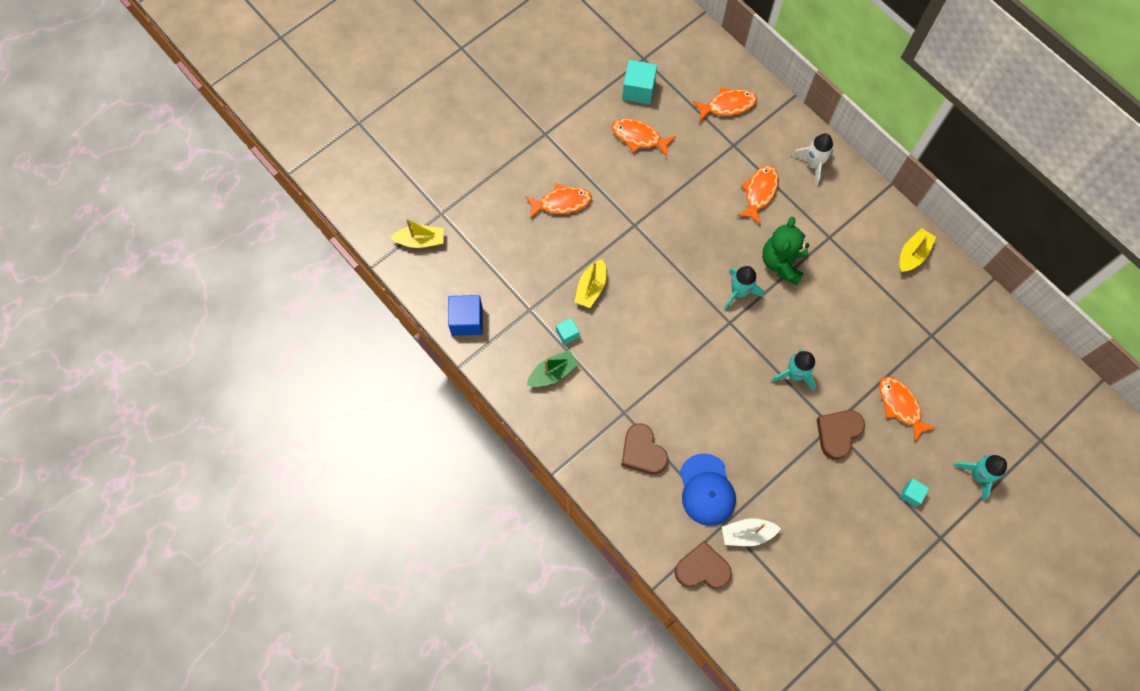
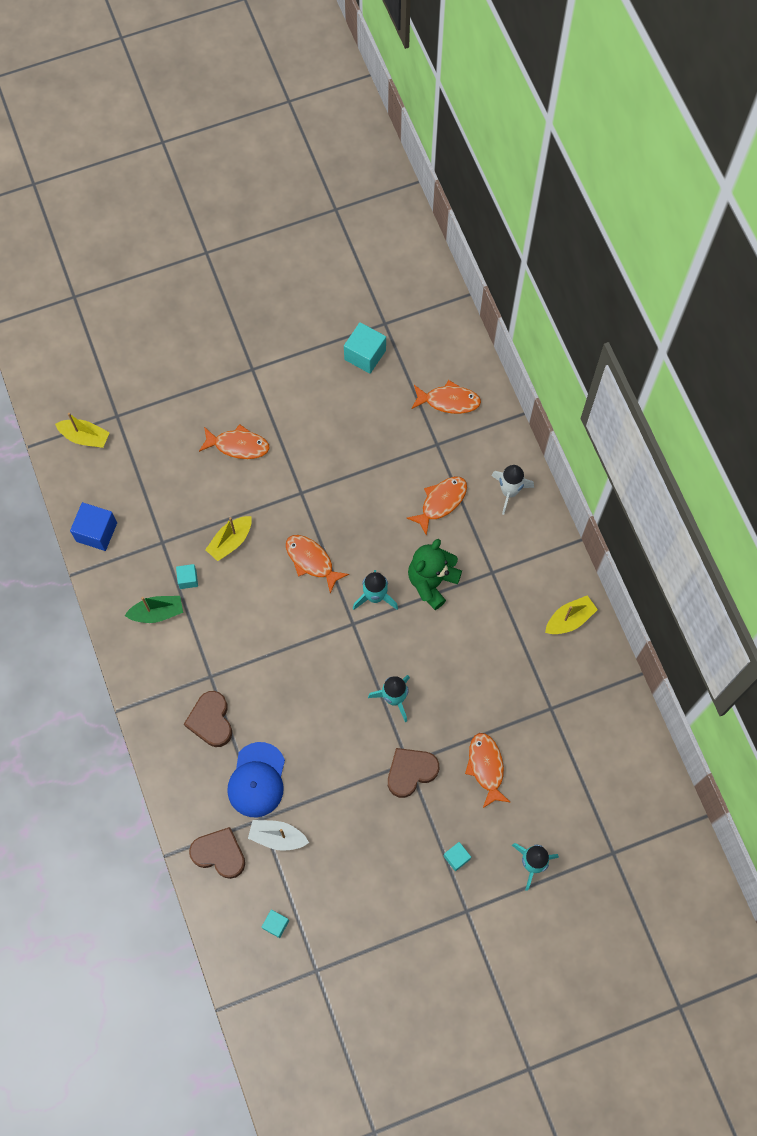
camera: 20 degrees right, 0 degrees up
orange fish [612,118,676,157] -> orange fish moved to [286,535,349,593]
none -> turquoise cube [262,910,289,938]

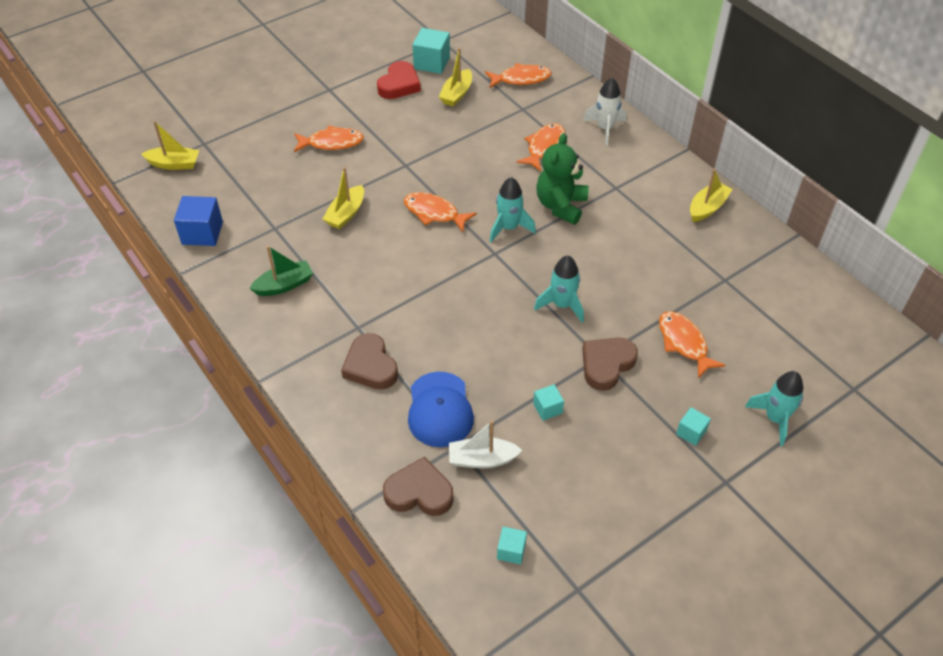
camera: 15 degrees left, 20 degrees down
turquoise cube [176,564,198,589] -> turquoise cube moved to [533,384,564,421]
none -> red heart [377,61,421,99]
none -> yellow boat [439,48,472,107]

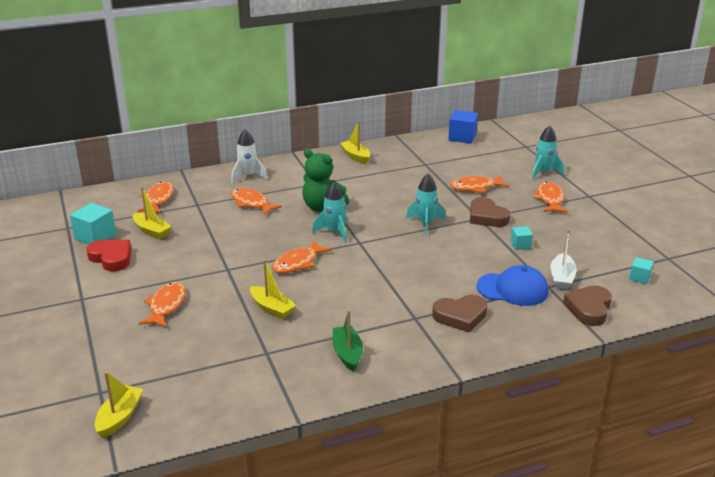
camera: 75 degrees left, 20 degrees down
blue cube [174,196,223,246] -> blue cube moved to [448,110,478,144]
turquoise cube [676,407,711,446] -> orange fish [532,181,568,213]

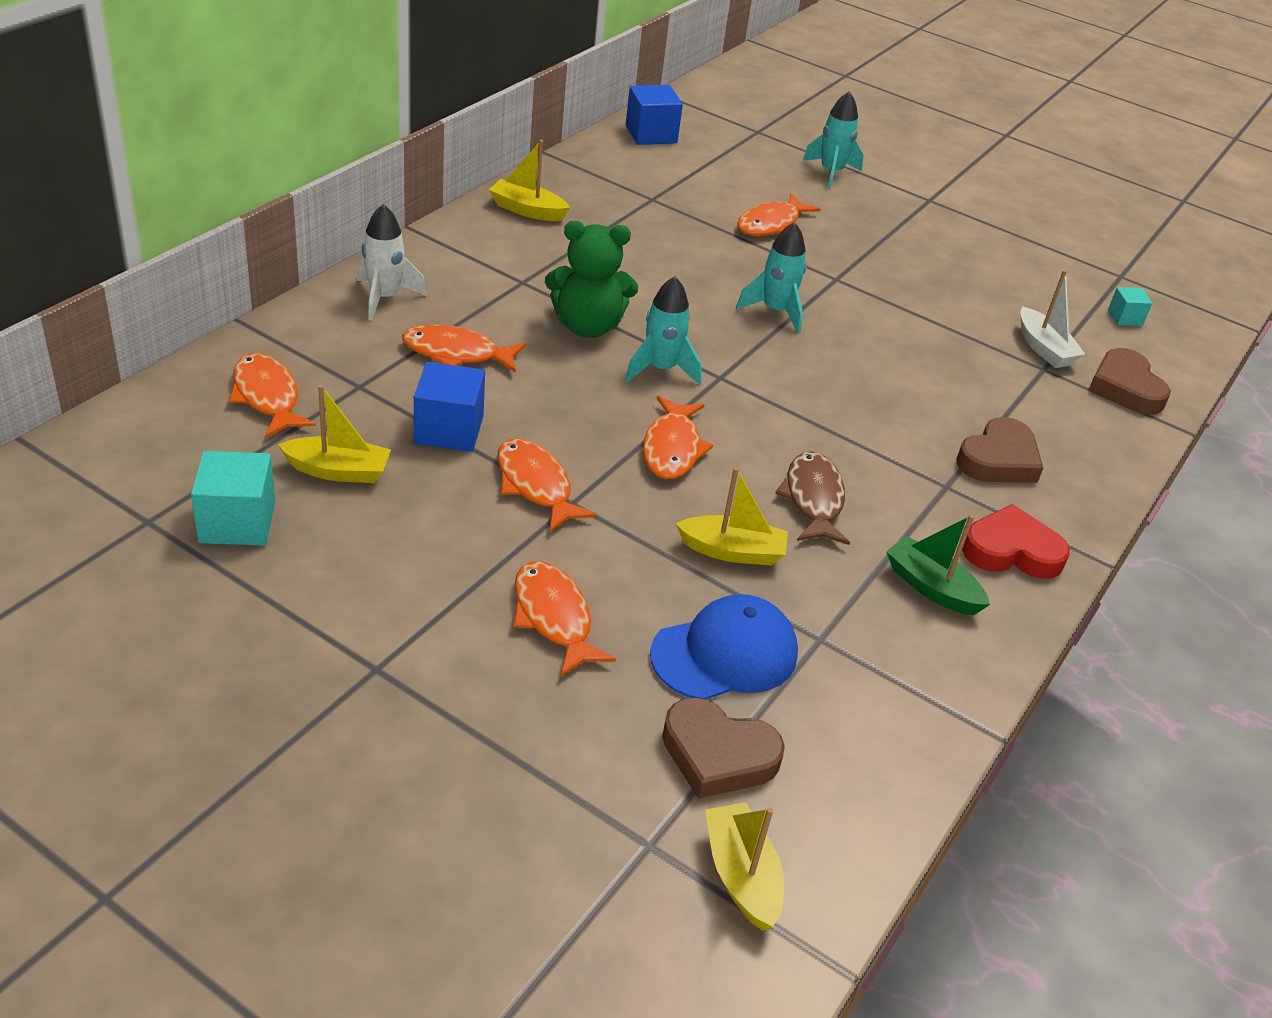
camera: 40 degrees left, 10 degrees up
red heart [87,240,131,271] -> red heart moved to [962,504,1070,579]
brown heart [470,197,510,227] -> brown heart moved to [662,697,785,799]
blue cap [477,265,549,306] -> blue cap moved to [650,594,798,699]
turquoise cube [511,226,533,250] -> none
orange fish [532,181,568,213] -> orange fish moved to [497,438,597,532]
none -> blue cube [414,362,485,452]
none -> brown fish [775,451,850,545]

